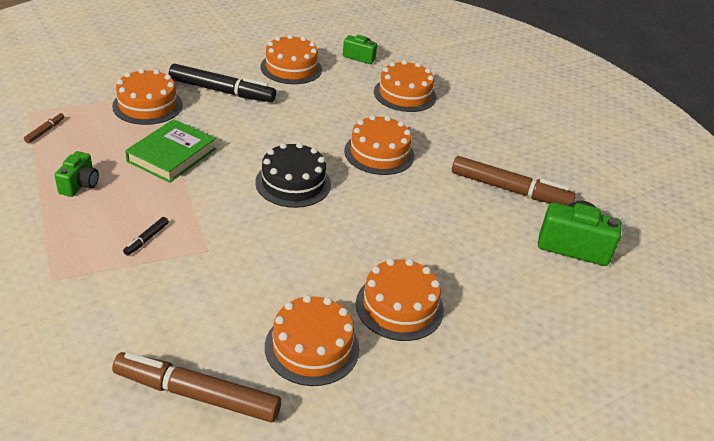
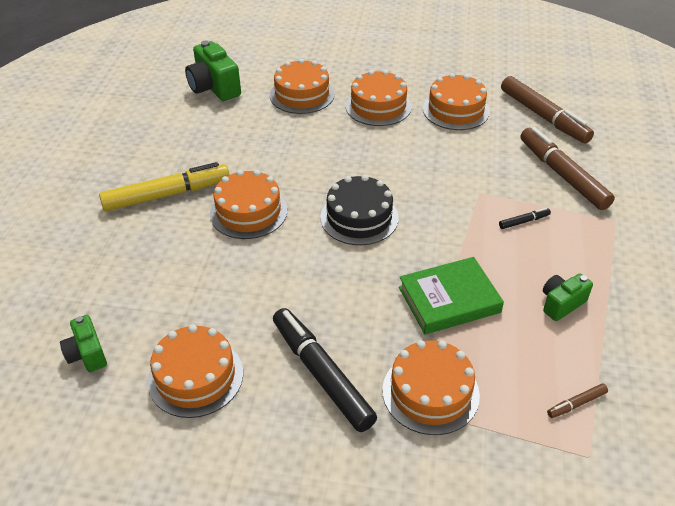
camera: 135 degrees left, 5 degrees up
orange cake [374,60,436,112] -> orange cake moved to [270,59,335,114]
brown marker [452,156,576,206] -> brown marker moved to [520,127,615,210]
none -> yellow marker [99,162,230,211]

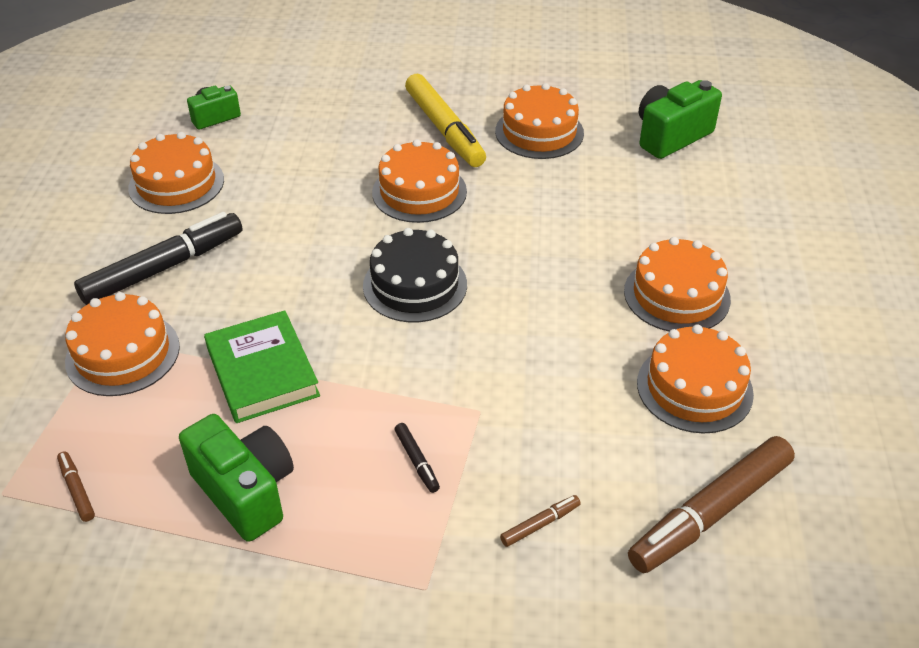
camera: 85 degrees right, 0 degrees up
orange cake [270,59,335,114] -> orange cake moved to [495,83,584,159]
brown marker [520,127,615,210] -> brown marker [500,495,581,547], size x0.42
green camera [543,273,593,321] -> green camera [179,414,294,542], size x1.67

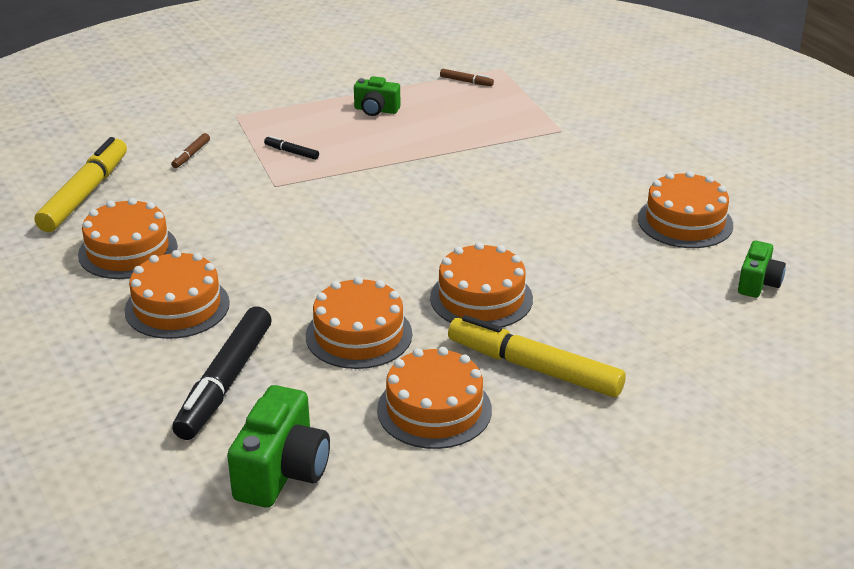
camera: 145 degrees right, 10 degrees down
orange cake [65,292,180,396] -> orange cake moved to [306,277,412,369]
black marker [74,212,243,305] -> black marker moved to [172,306,272,440]
green camera [179,414,294,542] -> green camera [354,76,400,116], size x0.60
green book [204,310,320,423] -> none
black cake [363,228,467,322] -> none
brown marker [628,436,795,573] -> yellow marker [35,137,127,232]

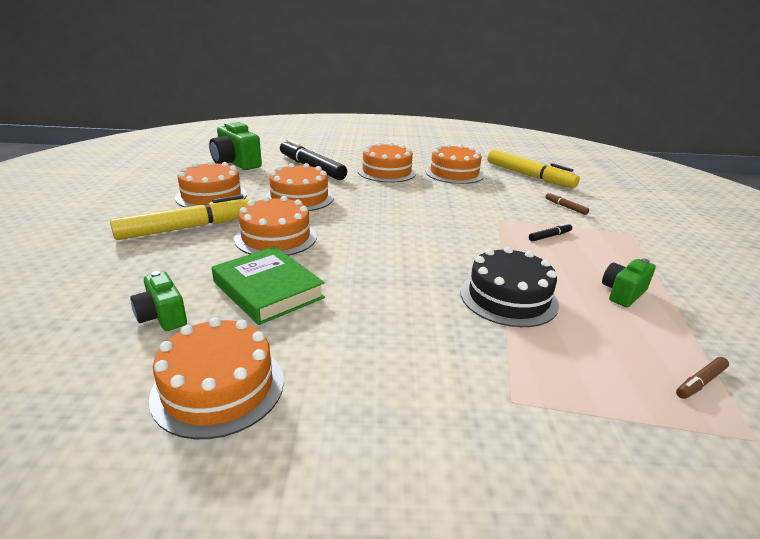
camera: 120 degrees right, 5 degrees down
green camera [738,241,786,298] -> green camera moved to [130,271,187,331]
none -> green book [212,246,325,325]
none -> black cake [460,247,559,327]

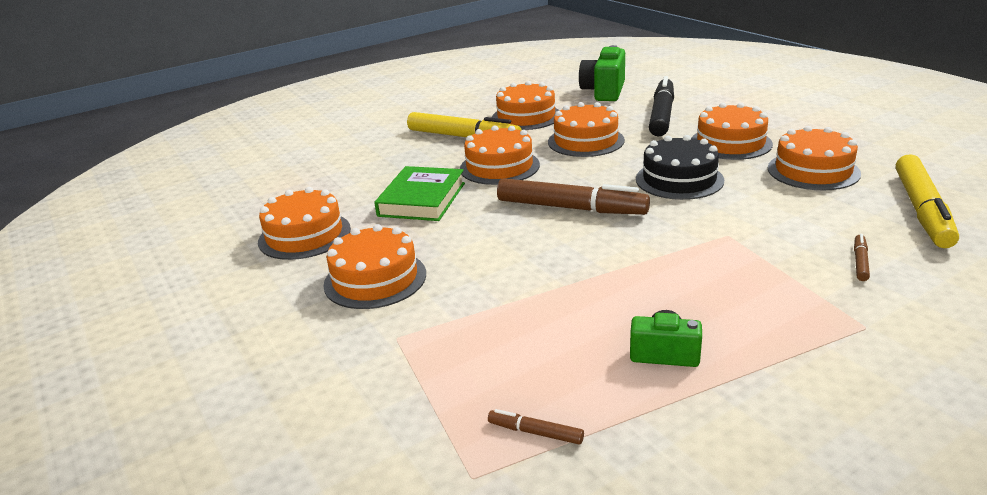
camera: 60 degrees right, 0 degrees up
green camera [130,271,187,331] -> none
black cake [460,247,559,327] -> black cake moved to [636,135,724,200]
black marker [529,223,572,242] -> none
none -> orange cake [323,224,426,309]
none -> brown marker [497,178,650,215]

